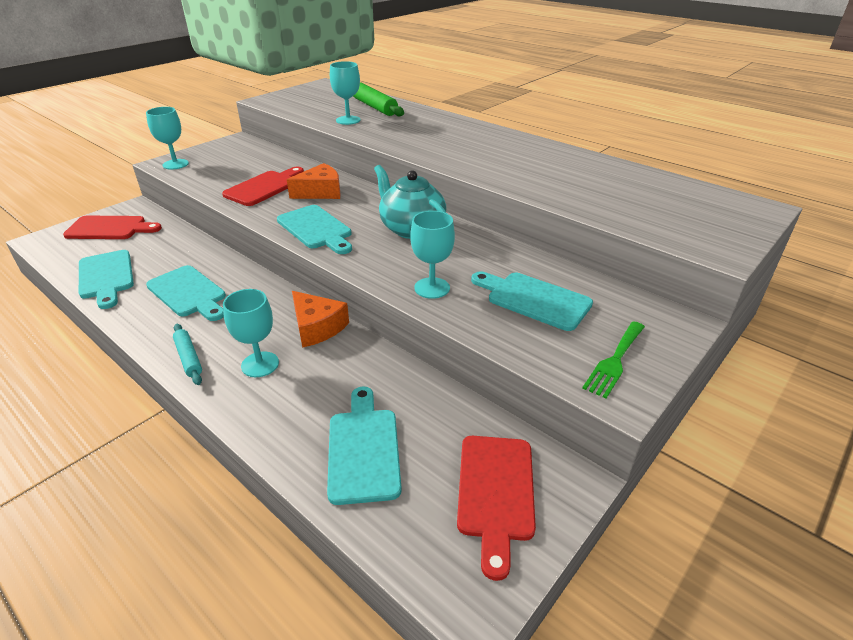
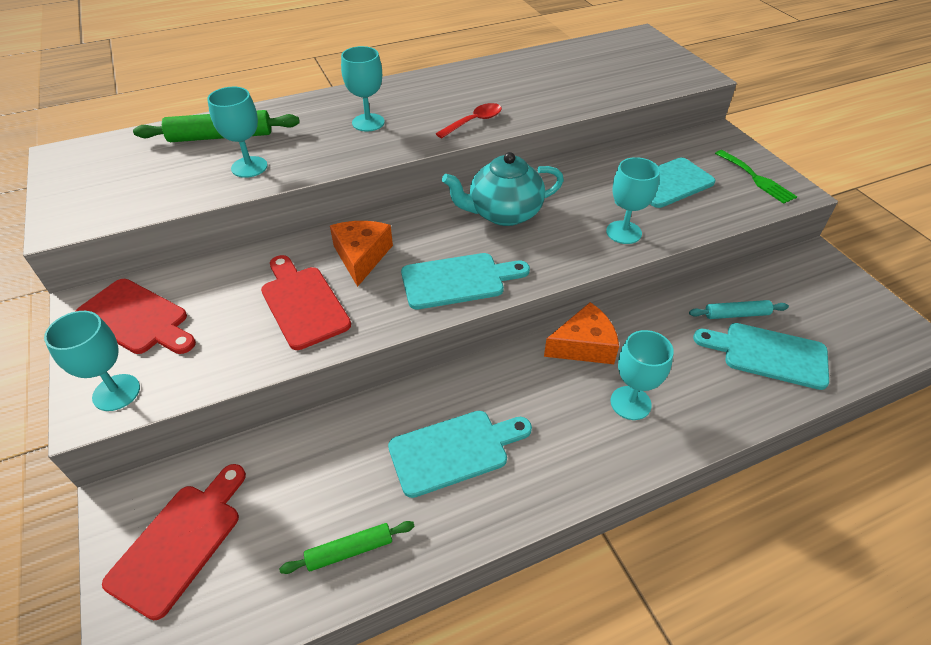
camera: 65 degrees left, 10 degrees up
turquoise cutting board [79,250,134,309] -> green rolling pin [279,521,414,574]
turquoise rolling pin [173,324,202,385] -> turquoise rolling pin moved to [689,300,789,319]
red cutting board [457,436,536,581] -> red cutting board moved to [75,279,196,354]
none -> turquoise goblet [341,46,385,132]
none -> red spoon [436,103,502,138]

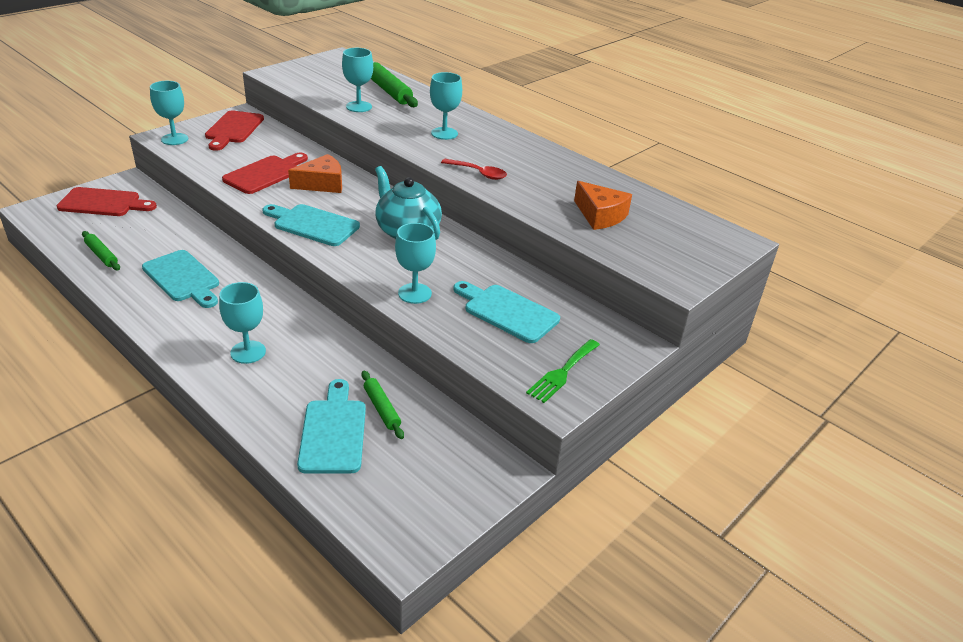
camera: 65 degrees right, 10 degrees down
turquoise cutting board [401,253,530,309] -> turquoise cutting board turned 150 degrees clockwise [263,204,360,246]
orange cheese [544,302,619,364] -> orange cheese moved to [574,181,632,230]
turquoise rolling pin [689,300,789,319] -> green rolling pin [361,371,404,439]

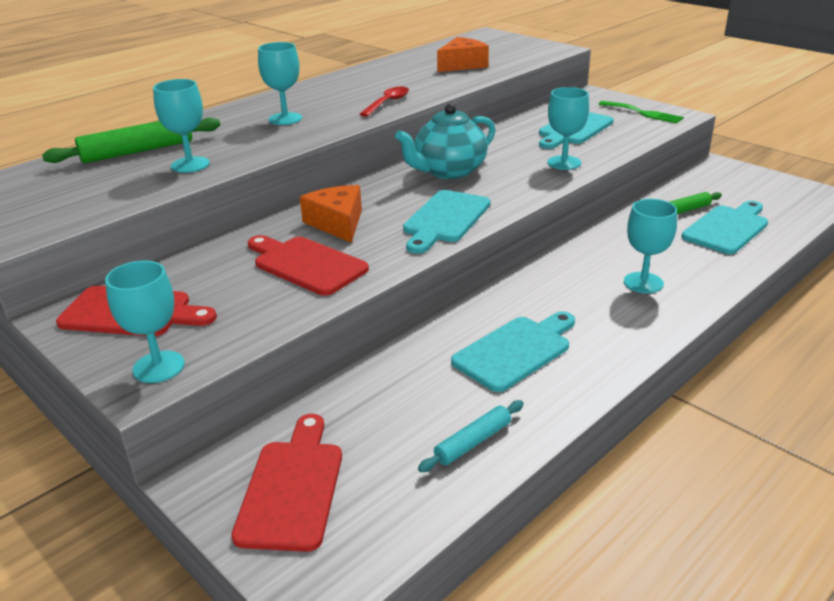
camera: 85 degrees left, 5 degrees down
green rolling pin [82,231,120,270] -> turquoise rolling pin [418,400,524,472]
turquoise cutting board [297,379,366,474] -> turquoise cutting board turned 135 degrees clockwise [681,201,768,254]

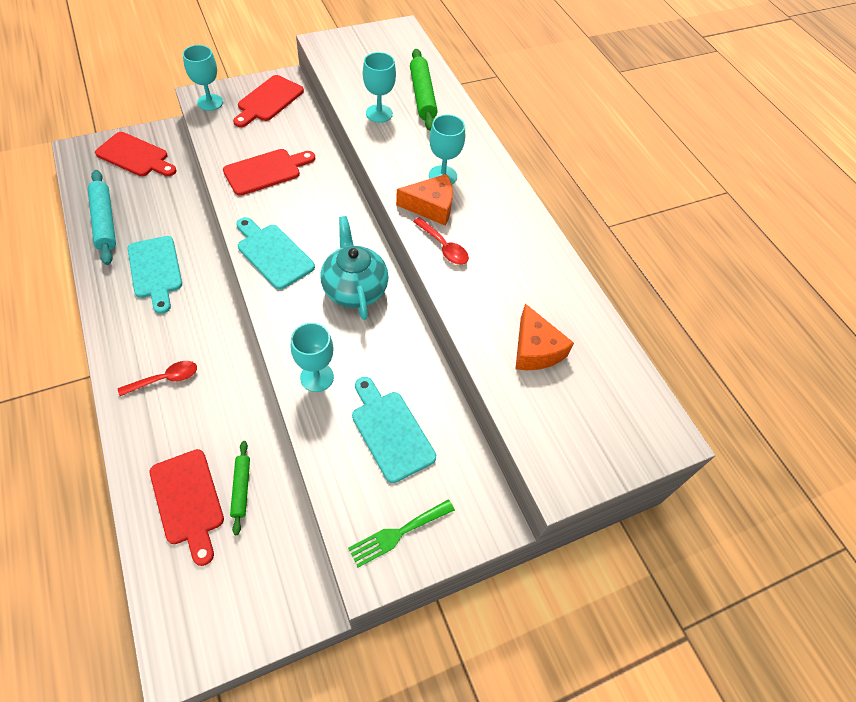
camera: 105 degrees right, 25 degrees up
orange cheese [300,185,362,243] -> orange cheese moved to [396,174,453,225]
turquoise rolling pin [418,400,524,472] -> turquoise rolling pin [88,170,116,265], size x1.69
turquoise goblet [624,199,677,293] -> red spoon [118,361,197,396]
turquoise cutting board [681,201,768,254] -> red cutting board [150,449,224,566]

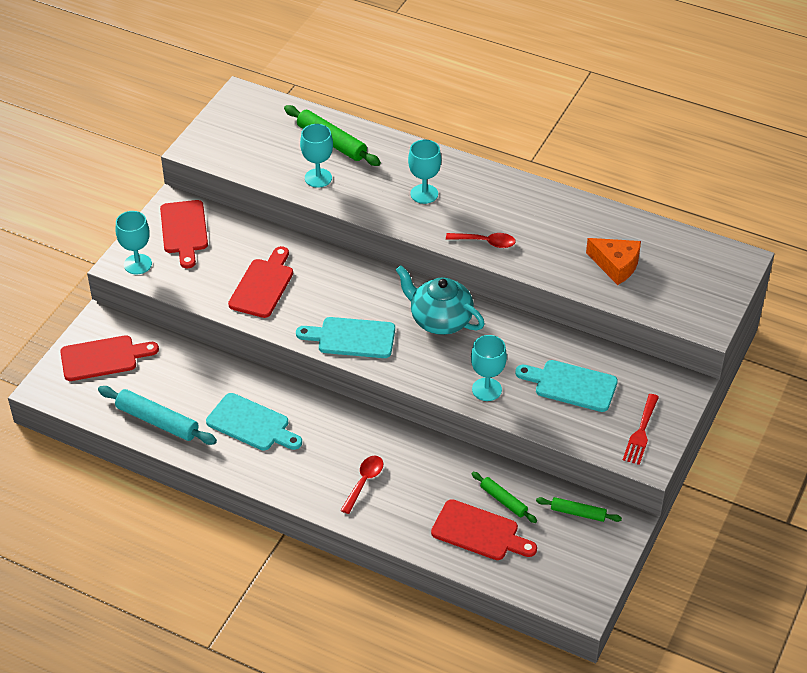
camera: 35 degrees left, 10 degrees down
green fork [348,499,455,568] -> red fork [623,394,659,465]
orange cheese [396,174,453,225] -> none
none -> green rolling pin [536,497,622,522]

